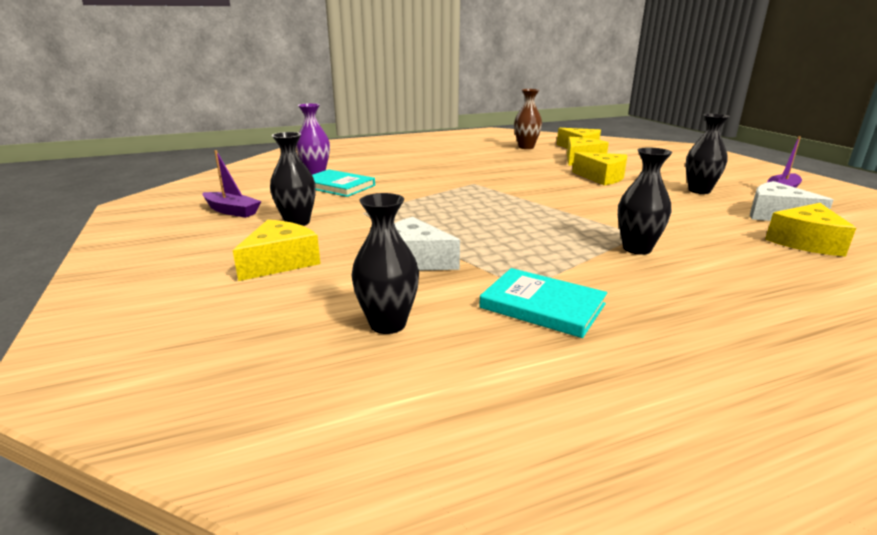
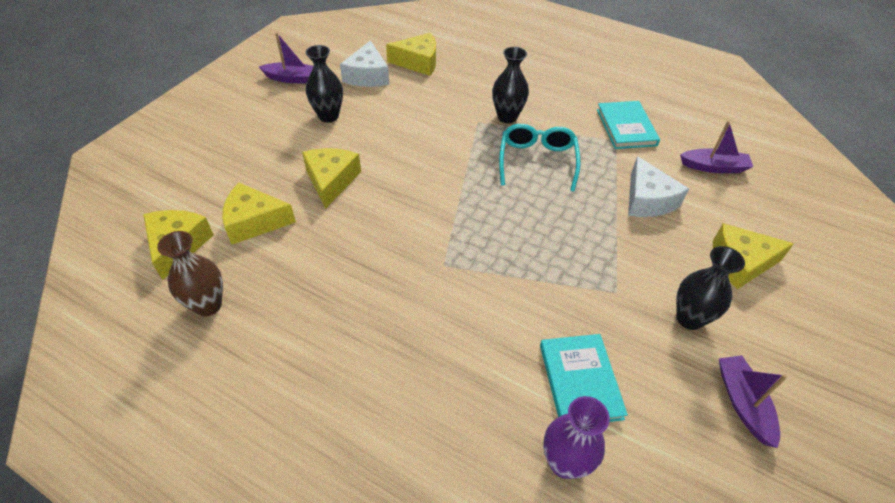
camera: 130 degrees left, 25 degrees up
black vase [351,193,419,334] -> purple boat [680,121,753,173]
none -> turquoise glasses [499,124,580,192]

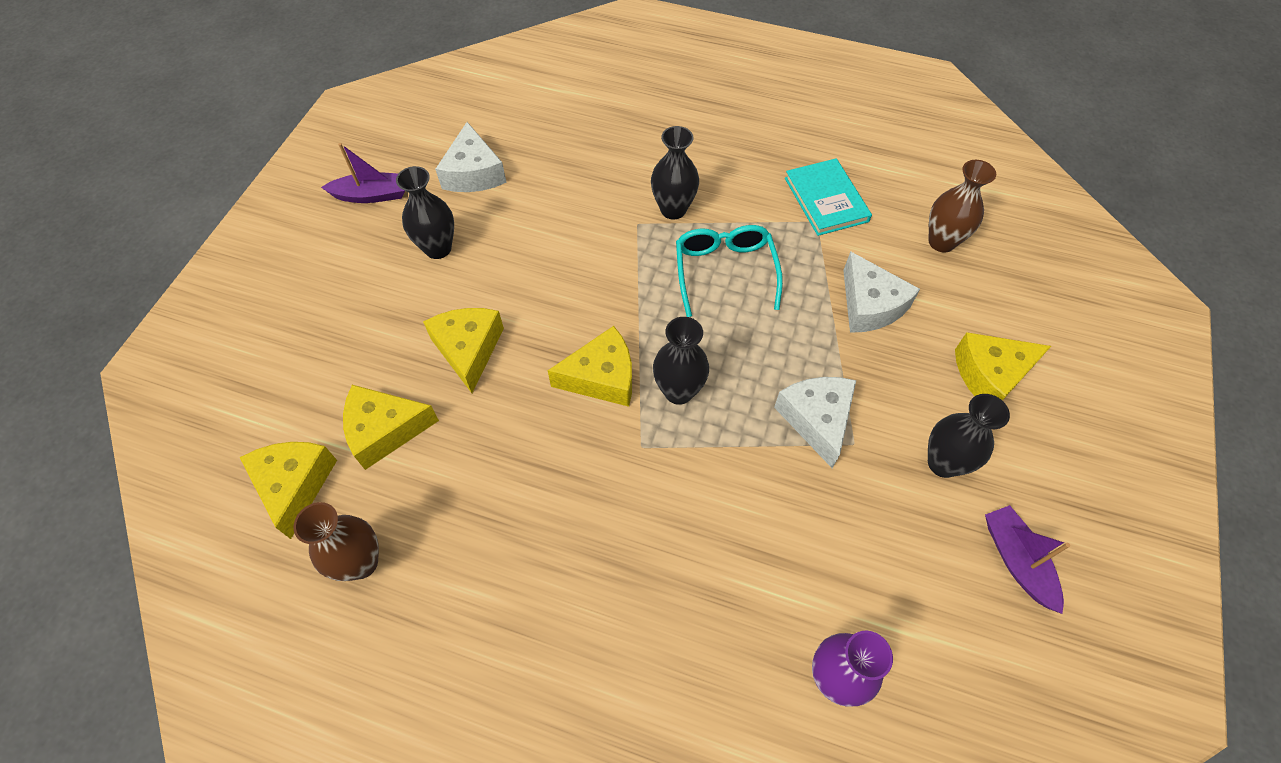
camera: 10 degrees left, 10 degrees up
yellow cheese [386,33,436,76] -> yellow cheese moved to [548,326,632,407]
turquoise book [540,334,628,422] -> none
purple boat [680,121,753,173] -> brown vase [928,160,996,252]
none -> black vase [653,317,709,405]
none -> white cheese [774,377,856,468]

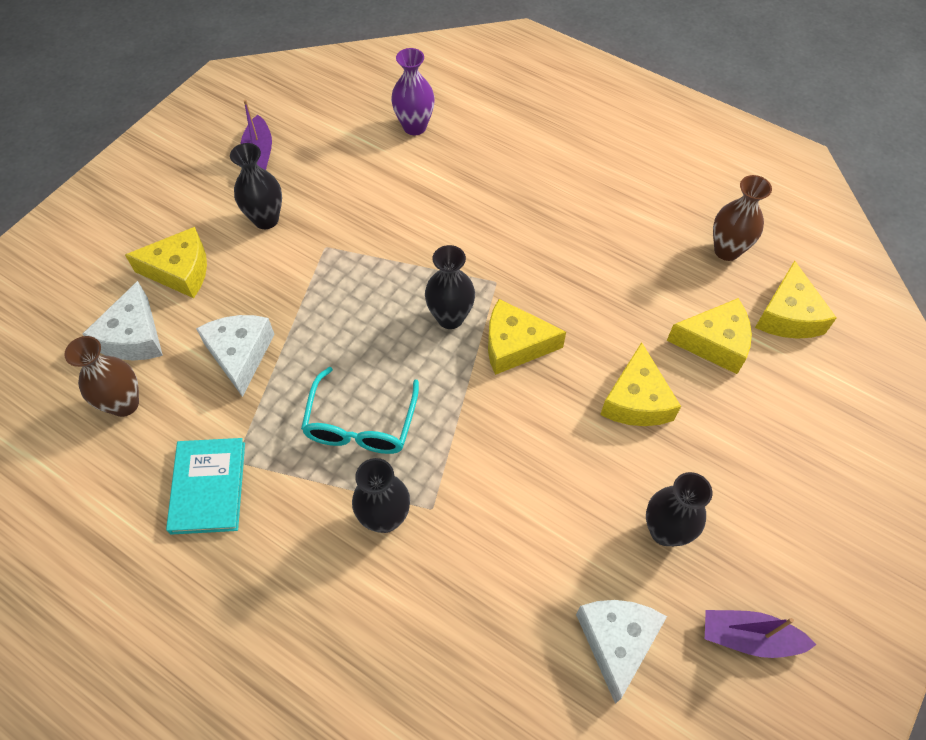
camera: 165 degrees left, 0 degrees up
white cheese [774,377,856,468] -> white cheese moved to [83,281,163,360]

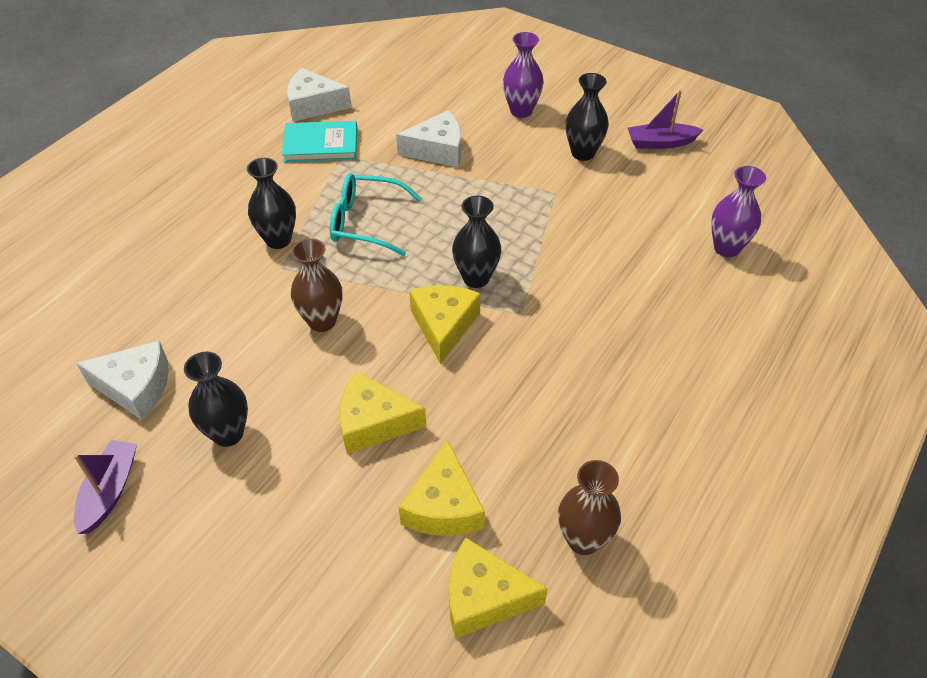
camera: 90 degrees right, 10 degrees down
brown vase [64,336,139,417] -> brown vase moved to [291,238,342,332]
white cheese [83,281,163,360] -> white cheese moved to [287,68,351,122]
yellow cheese [125,227,207,298] -> purple vase [503,32,544,118]

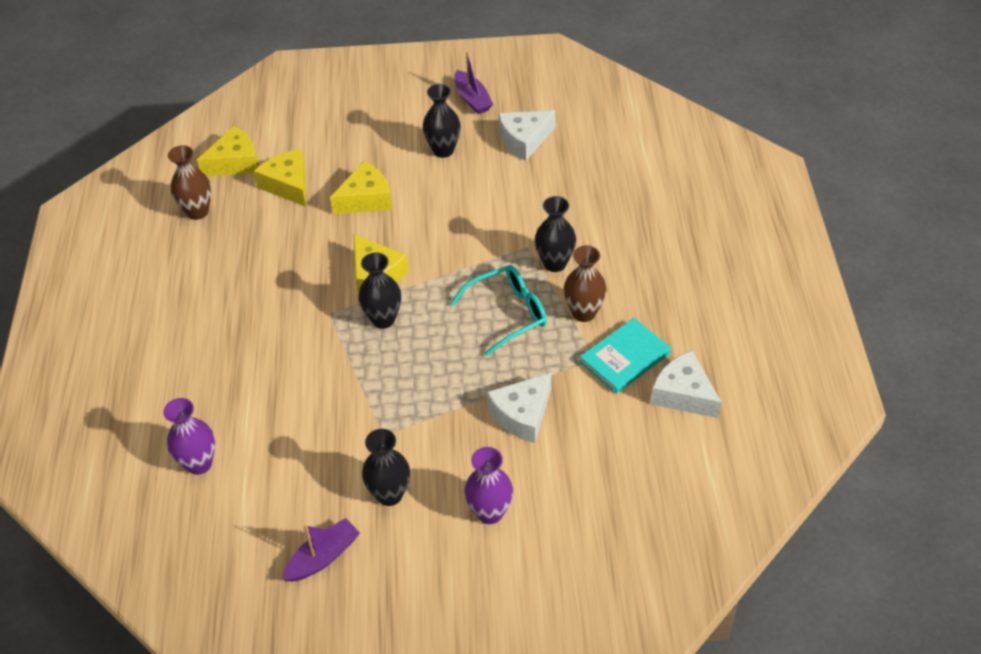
camera: 145 degrees right, 0 degrees up
white cheese [287,68,351,122] -> white cheese turned 105 degrees counterclockwise [651,351,722,418]
brown vase [291,238,342,332] -> brown vase moved to [564,245,607,322]

